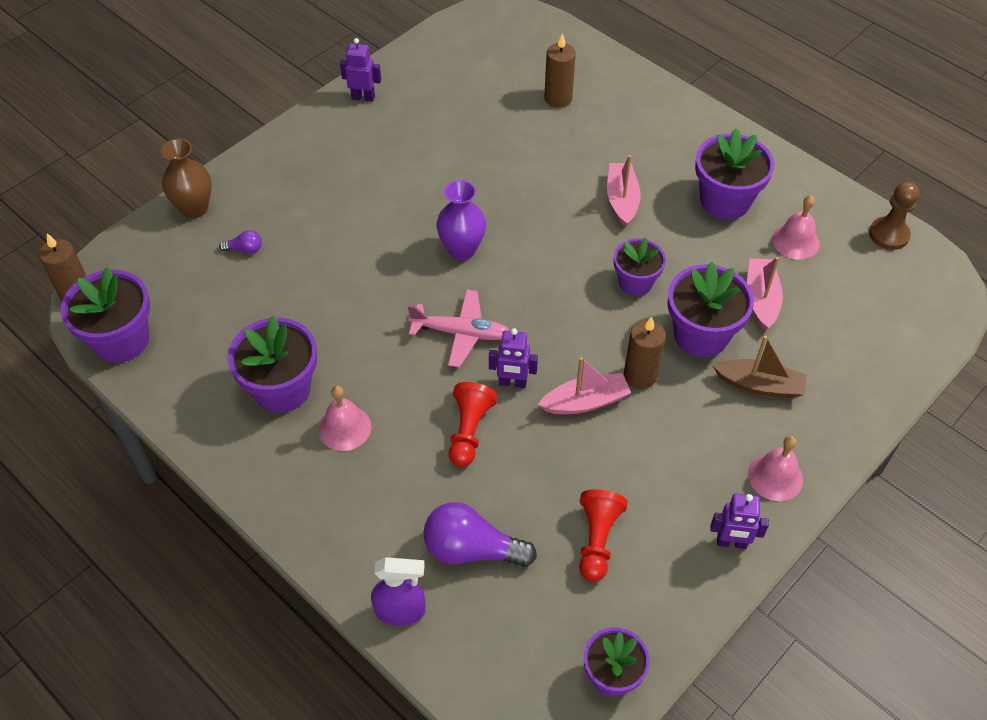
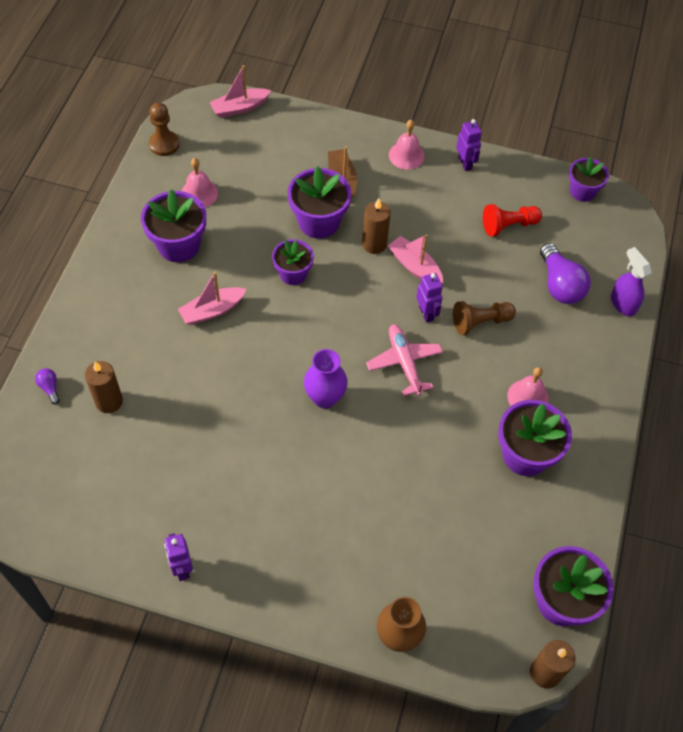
camera: 120 degrees left, 5 degrees up
purple light bulb [219,230,262,254] -> purple light bulb moved to [35,368,60,404]
red pawn [449,382,498,467] -> brown pawn [453,301,516,335]
pink boat [747,257,783,331] -> pink boat moved to [209,65,271,118]

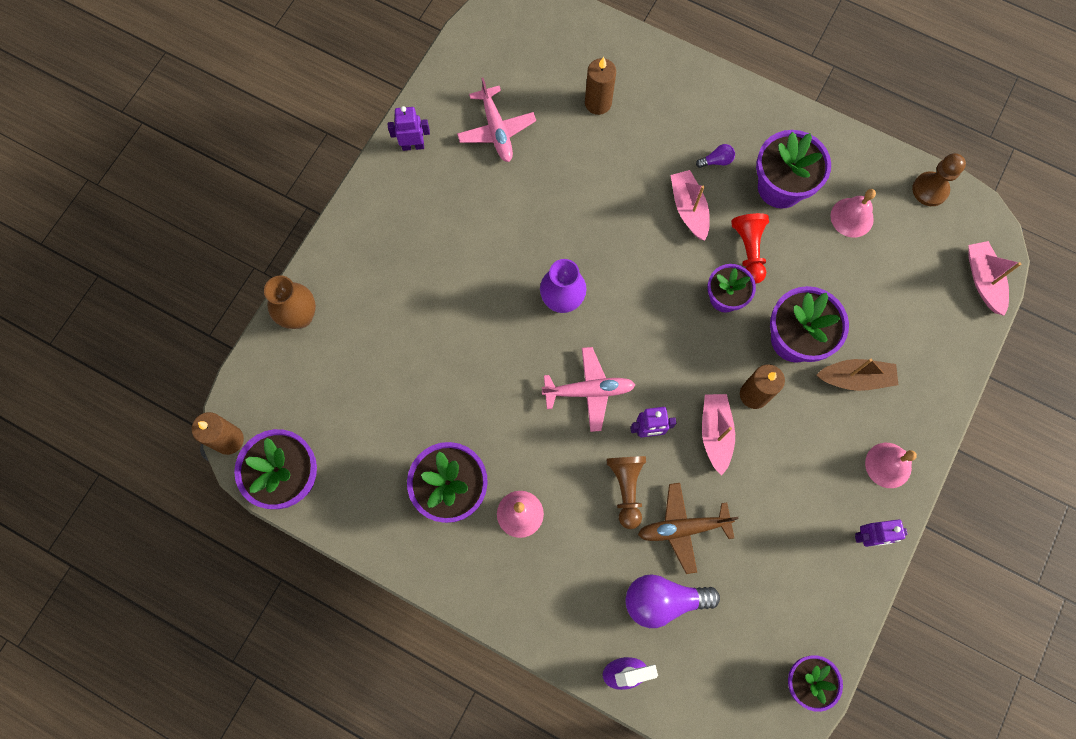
camera: 105 degrees right, 15 degrees up
purple light bulb [35,368,60,404] -> purple light bulb moved to [696,144,735,168]
pink boat [388,234,443,284] -> pink boat turned 60 degrees counterclockwise [702,394,735,476]
red pawn [483,204,542,236] -> red pawn moved to [731,213,769,284]
none -> pink plane [457,78,536,162]
none -> brown plane [638,483,739,574]

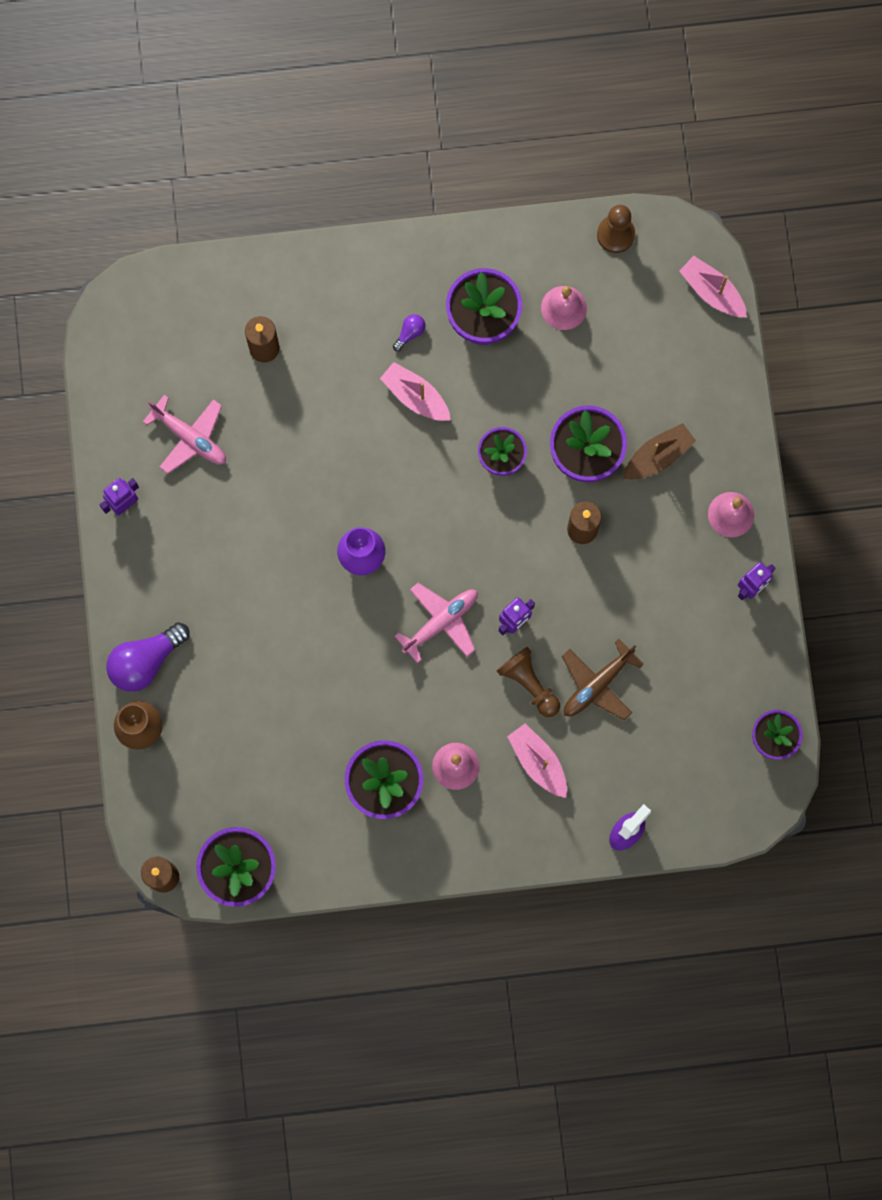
camera: 35 degrees left, 5 degrees up
purple light bulb [625,574,720,628] -> purple light bulb moved to [106,622,190,692]
pink boat [702,394,735,476] -> pink boat moved to [507,723,567,798]
red pawn [731,213,769,284] -> none

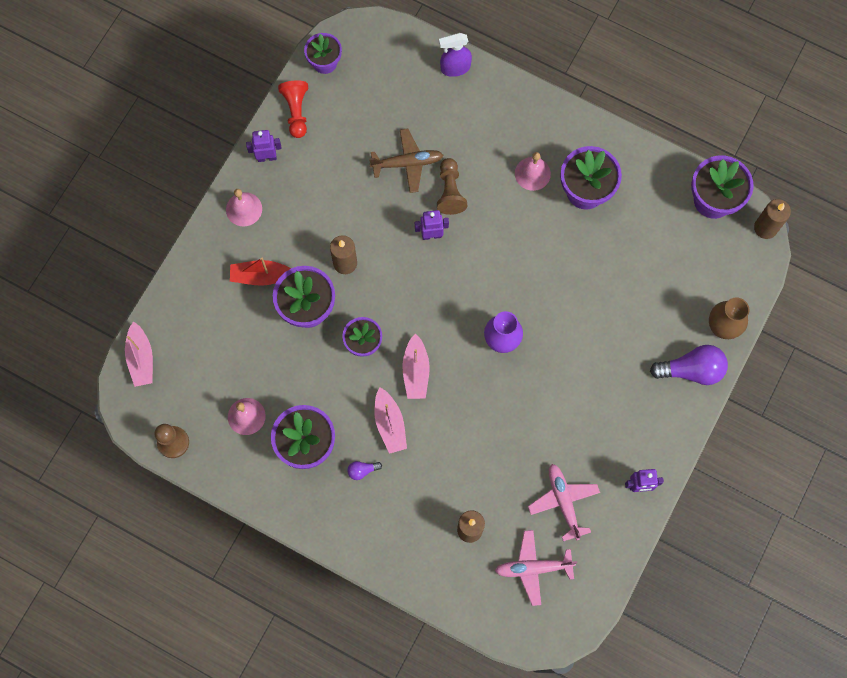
camera: 145 degrees left, 5 degrees down
pink plane [395,583,478,663] -> pink plane moved to [495,530,577,606]
pink boat [507,723,567,798] -> pink boat moved to [402,333,430,399]
brown boat [623,423,696,480] -> red boat [230,257,291,286]
none -> red pawn [278,80,308,138]

